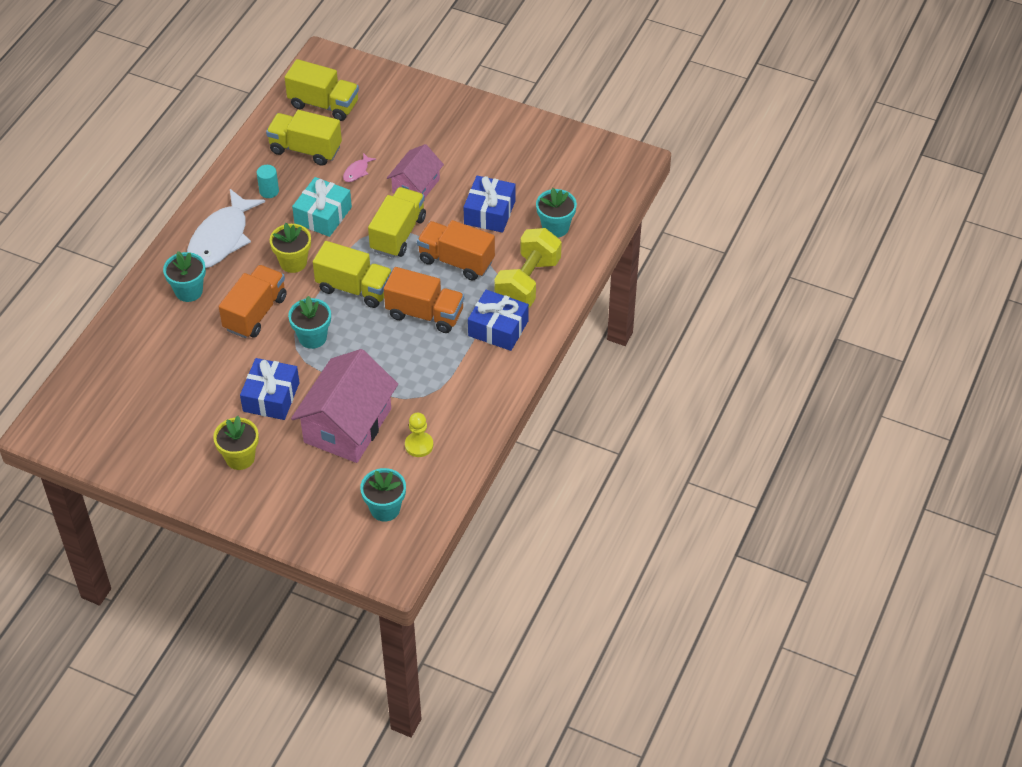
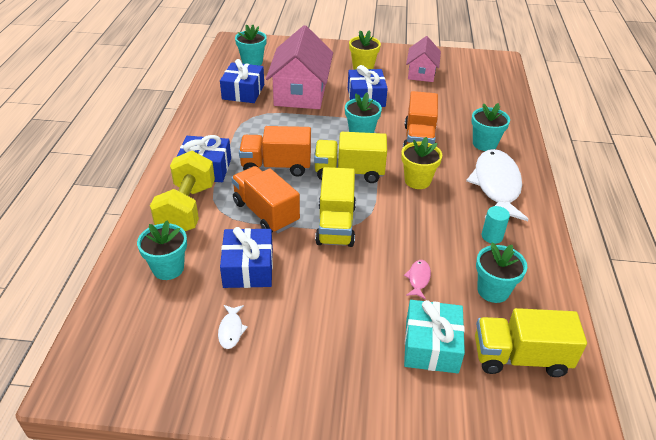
camera: 160 degrees right, 10 degrees down
yellow truck [266,110,342,166] -> turquoise flower pot [476,242,527,303]
turquoise gift [292,177,352,237] -> turquoise gift moved to [404,300,465,373]
pink house [387,144,444,197] -> pink house moved to [406,36,441,82]
yellow pawn [405,413,433,457] -> blue gift [220,59,264,103]
orange truck [417,220,495,280] -> orange truck turned 135 degrees counterclockwise [231,166,300,233]
none -> white fish [218,305,248,349]

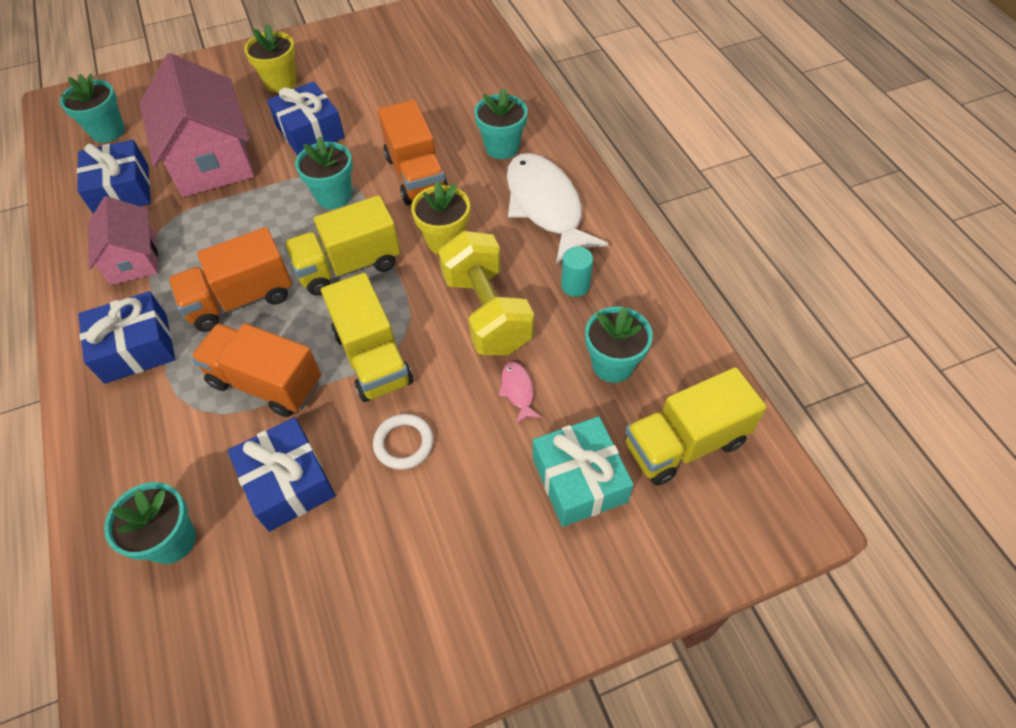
camera: 25 degrees left, 15 degrees up
yellow dumbbell [150,151,215,231] -> yellow dumbbell moved to [439,231,534,355]
white fish [218,305,248,349] -> none
pink house [406,36,441,82] -> pink house moved to [88,196,158,285]
none -> white ring [373,414,434,470]

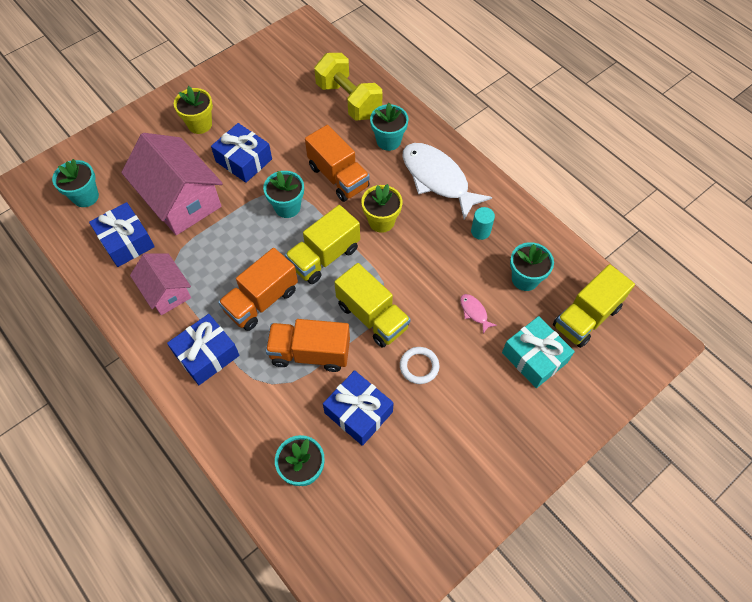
camera: 20 degrees left, 5 degrees up
yellow dumbbell [439,231,534,355] -> yellow dumbbell moved to [314,53,382,121]

